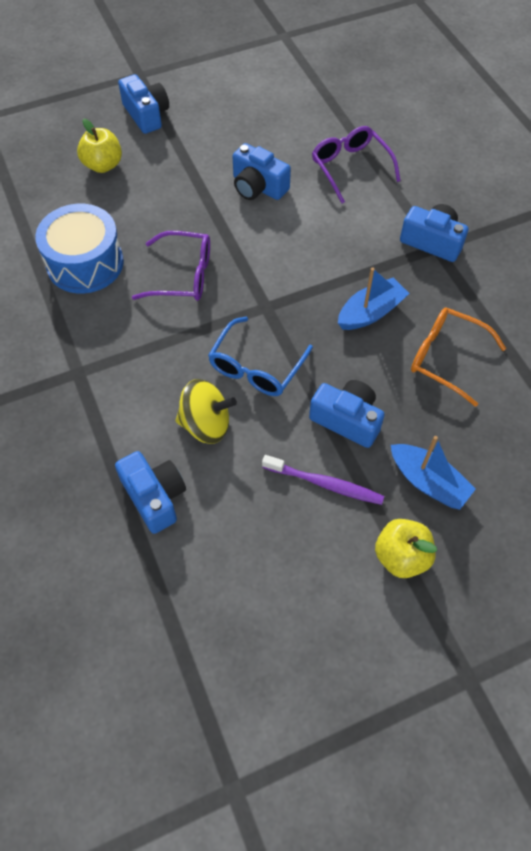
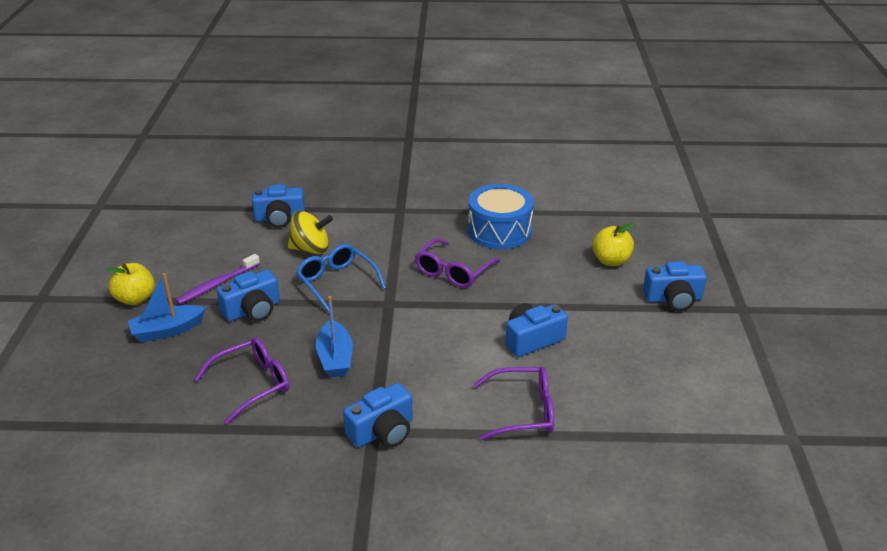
camera: 115 degrees right, 25 degrees down
yellow spinning top [175,379,237,444] -> yellow spinning top turned 120 degrees counterclockwise [288,211,333,254]
orange glasses [411,307,506,407] -> purple glasses [194,337,289,424]

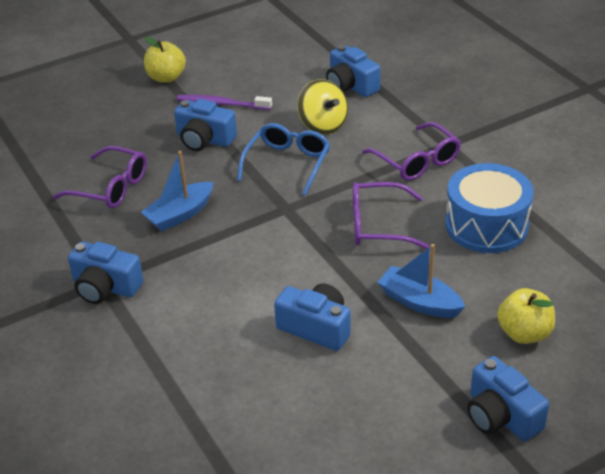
camera: 60 degrees right, 5 degrees up
blue boat [128,273,206,342] -> blue boat moved to [378,244,465,318]
purple glasses [474,367,554,441] -> purple glasses moved to [362,122,461,181]

